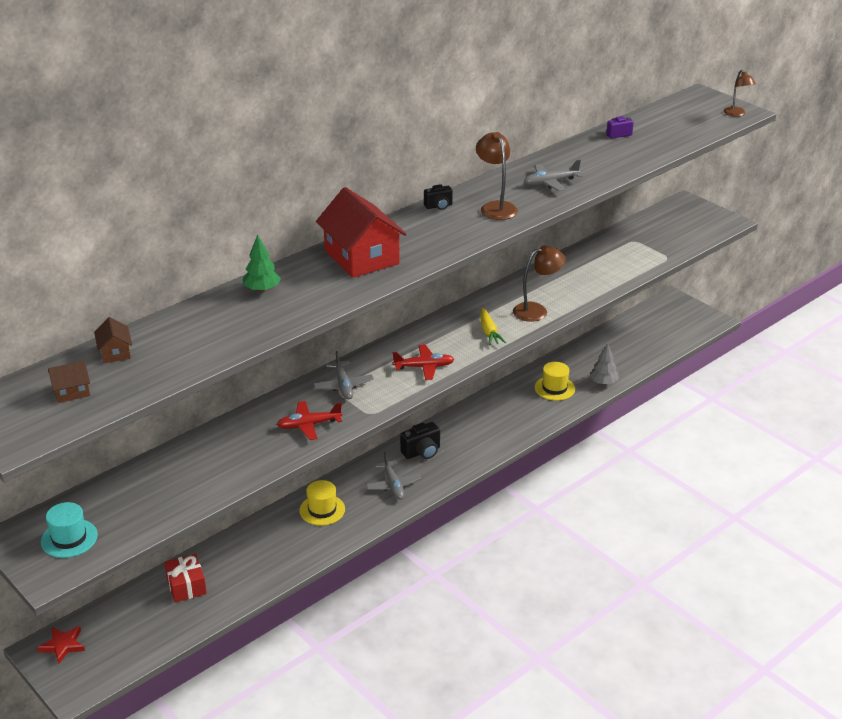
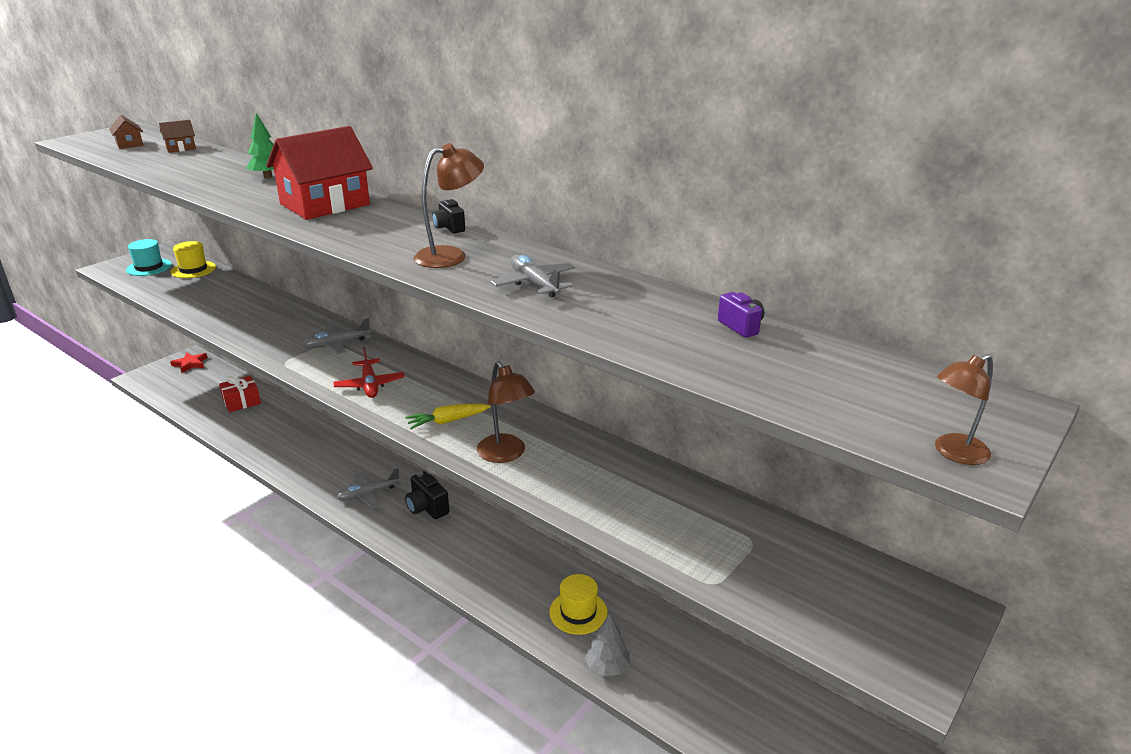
camera: 80 degrees right, 5 degrees down
red plane [277,401,342,440] -> none
yellow hat [299,480,345,525] -> yellow hat moved to [170,241,216,278]

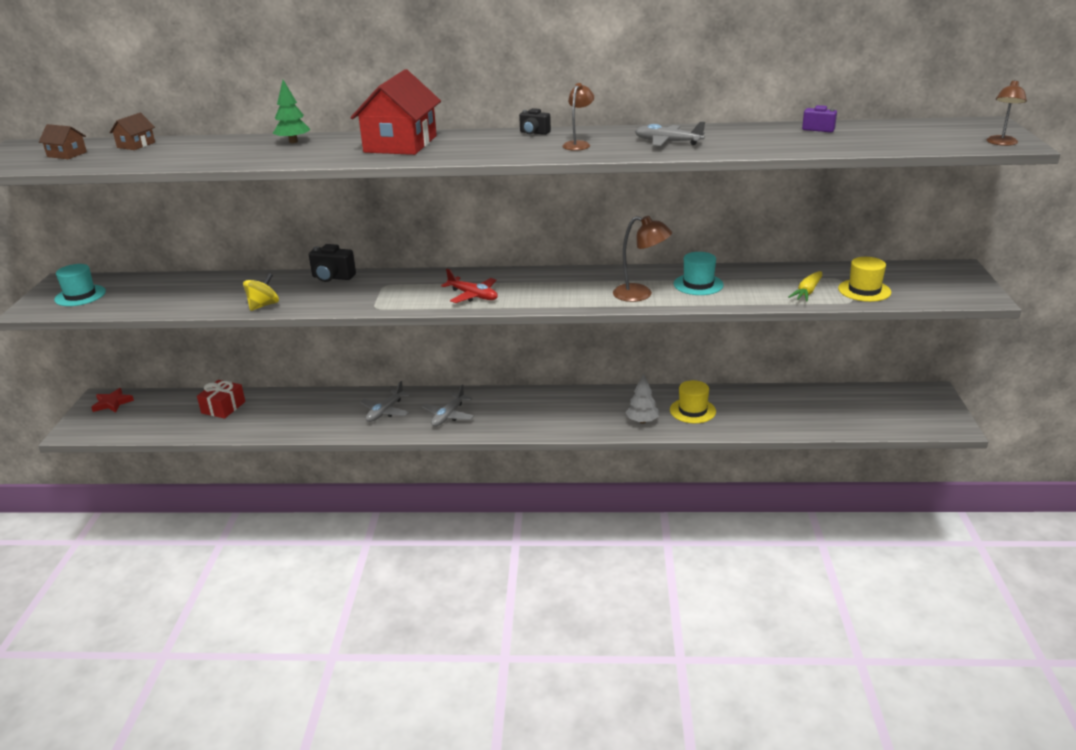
camera: 35 degrees left, 0 degrees up
yellow hat [170,241,216,278] -> yellow hat moved to [838,257,891,302]
grey plane [303,318,371,354] -> grey plane moved to [360,381,411,422]
yellow carrot [405,404,491,429] -> yellow carrot moved to [788,271,822,301]
black camera [405,471,449,519] -> black camera moved to [309,244,356,282]
brown lamp [414,143,484,268] -> brown lamp [562,83,594,151], size x0.67
grey tree [585,613,630,676] -> grey tree moved to [625,373,659,424]
none -> yellow spinning top [243,273,279,311]
none -> turquoise hat [674,252,724,295]

